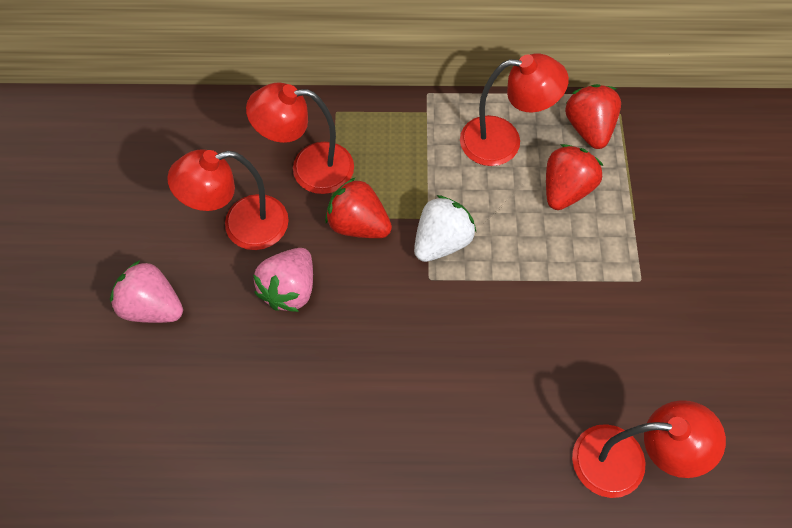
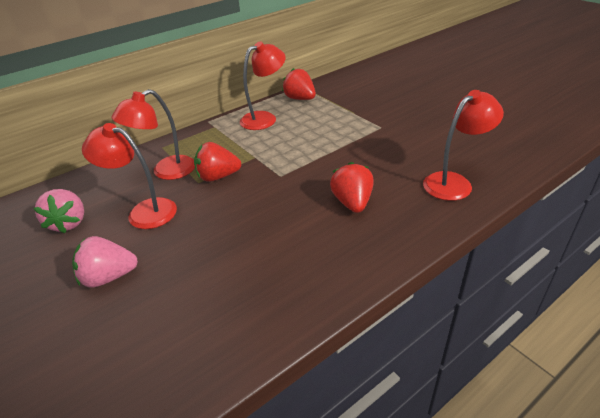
camera: 35 degrees left, 25 degrees down
red lamp [167,149,289,250] -> red lamp turned 75 degrees clockwise [82,123,177,229]
pink strawberry [253,248,313,312] -> pink strawberry moved to [34,189,84,233]
white strawberry [414,195,476,262] -> none
red strawberry [546,144,604,210] -> red strawberry moved to [330,162,374,213]

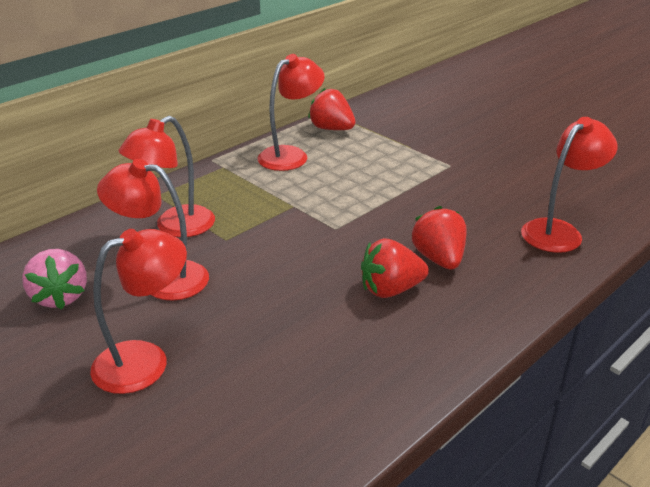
camera: 10 degrees left, 5 degrees down
pink strawberry [72,236,138,288] -> red lamp [90,229,187,394]
red strawberry [194,142,241,182] -> red strawberry moved to [361,238,429,298]

